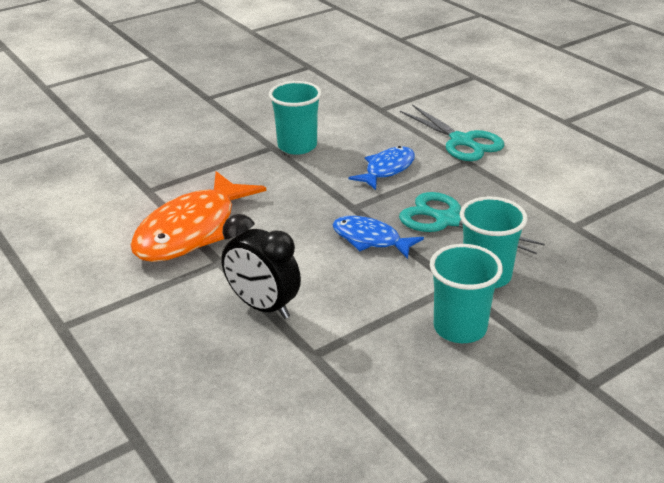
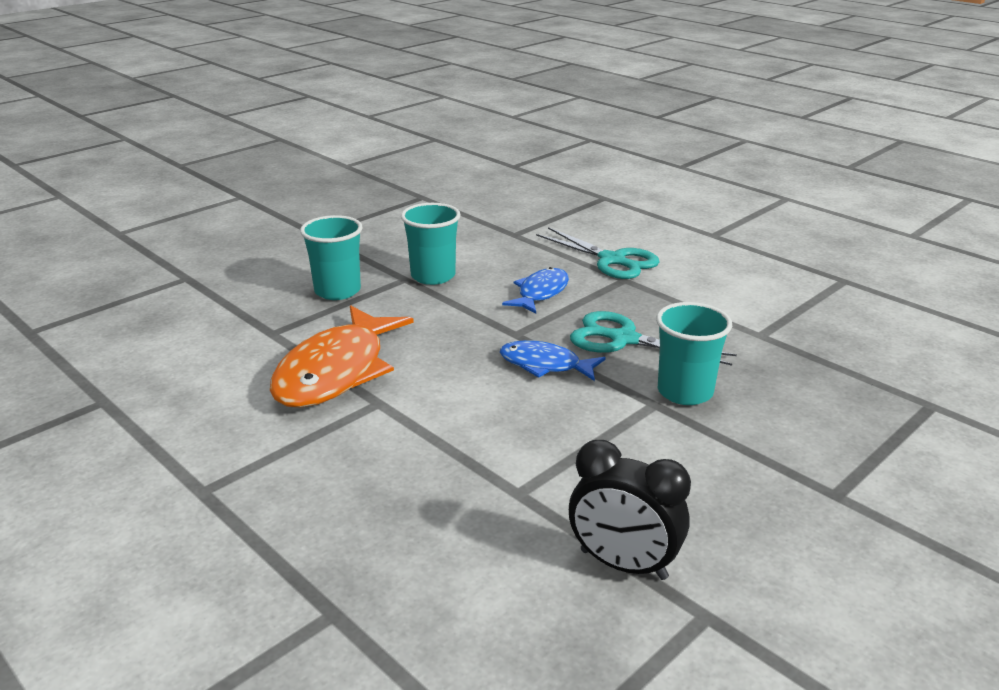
camera: 10 degrees left, 5 degrees down
black clock [221,214,301,319] -> black clock moved to [569,440,691,580]
turquoise cup [430,244,503,343] -> turquoise cup moved to [300,215,363,300]

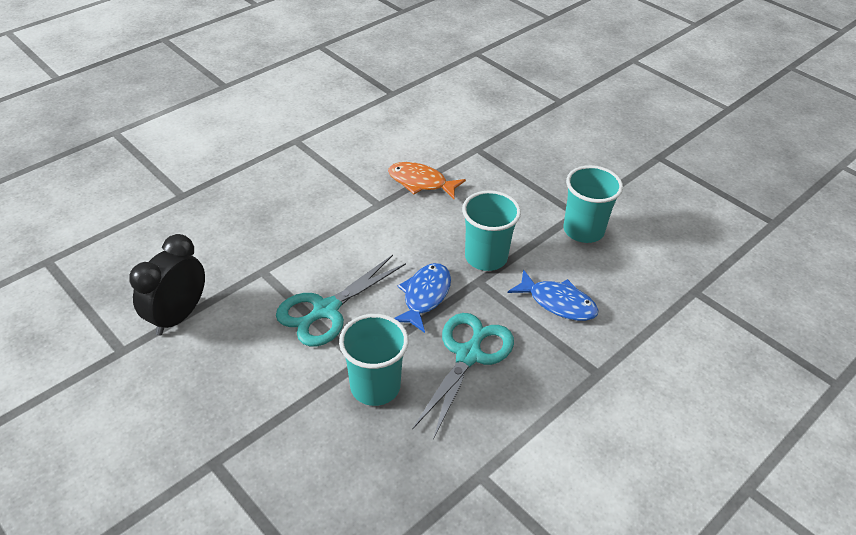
camera: 90 degrees right, 15 degrees up
orange fish [270,305,414,408] -> orange fish [388,162,466,199], size x0.55
turquoise cup [300,215,363,300] -> turquoise cup moved to [462,190,521,271]
turquoise scissors [536,227,660,279] -> turquoise scissors moved to [276,255,406,346]

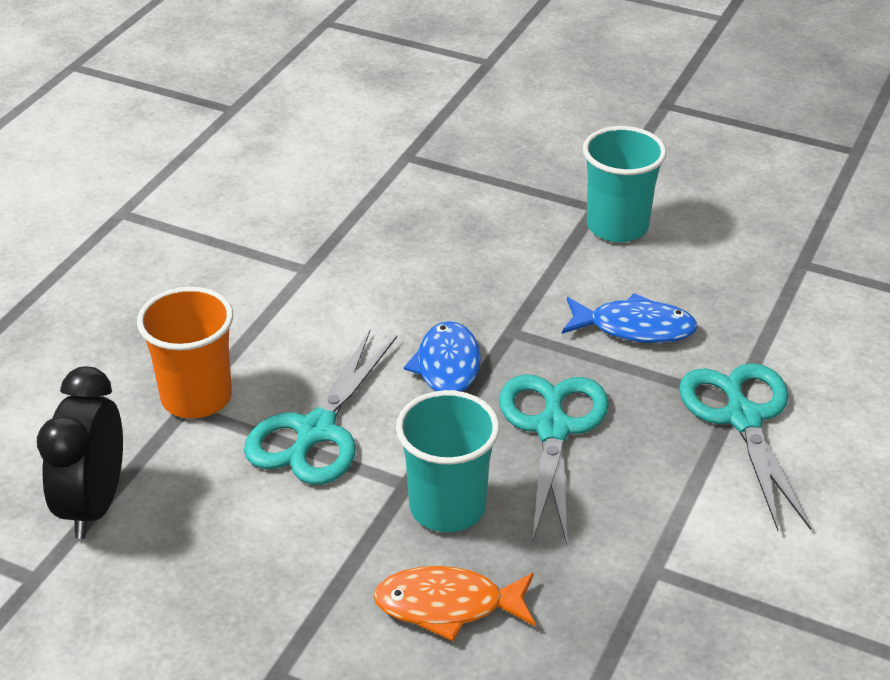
camera: 20 degrees left, 5 degrees down
orange fish [388,162,466,199] -> orange fish moved to [373,566,535,641]
turquoise cup [462,190,521,271] -> none
none -> orange cup [137,287,233,419]
none -> turquoise scissors [679,363,811,531]

